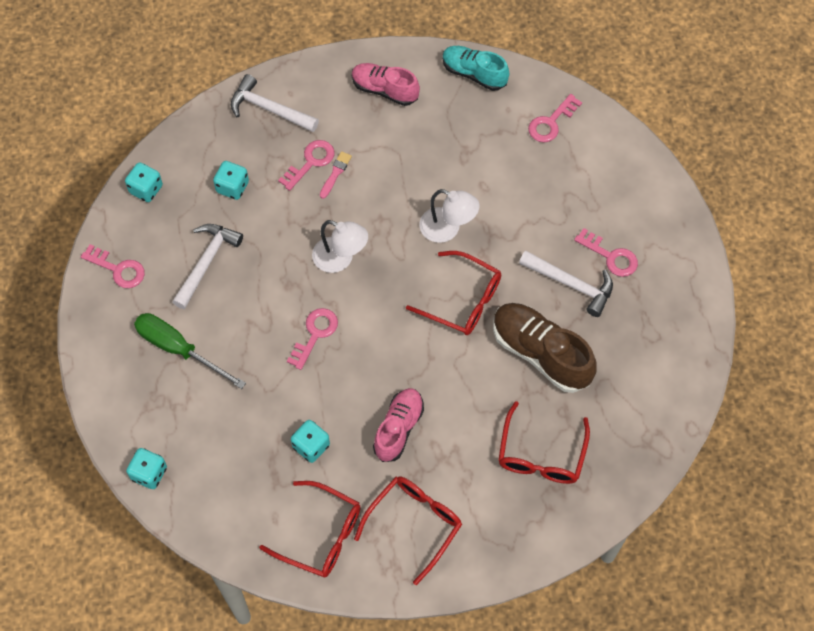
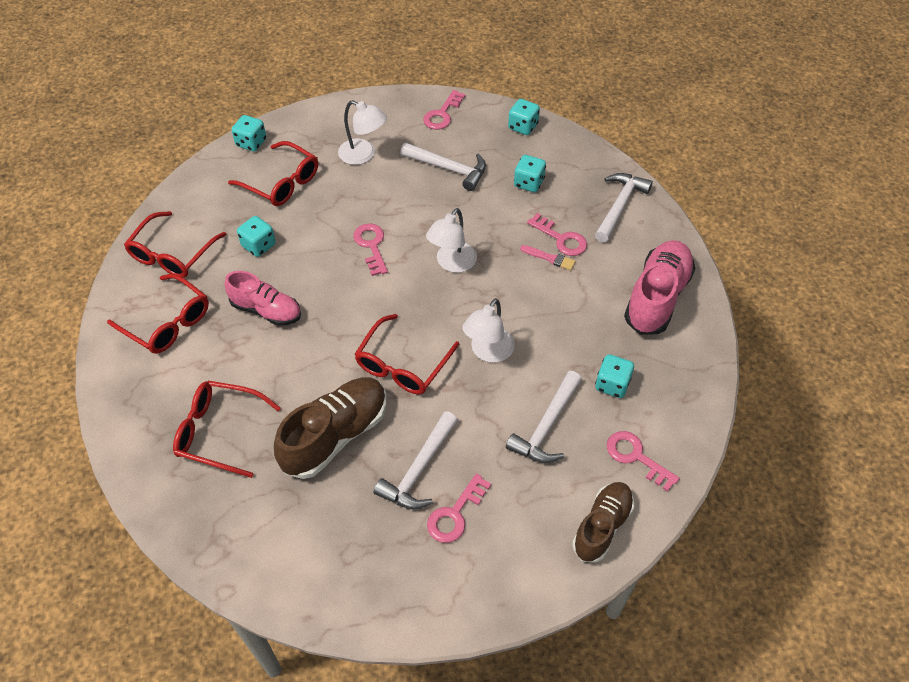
camera: 90 degrees right, 10 degrees down
green screwdriver [134,313,246,389] -> white lamp [338,100,387,165]
pink key [287,308,338,370] -> pink key turned 135 degrees counterclockwise [353,223,388,276]
pink shoe [352,63,420,106] -> pink shoe [624,240,696,335], size x1.50
turquoise shoe [442,46,509,91] -> none
none -> red glasses [228,141,318,206]
none -> white hammer [506,371,582,463]
none -> brown shoe [572,482,634,563]
none -> turquoise dice [595,354,634,398]

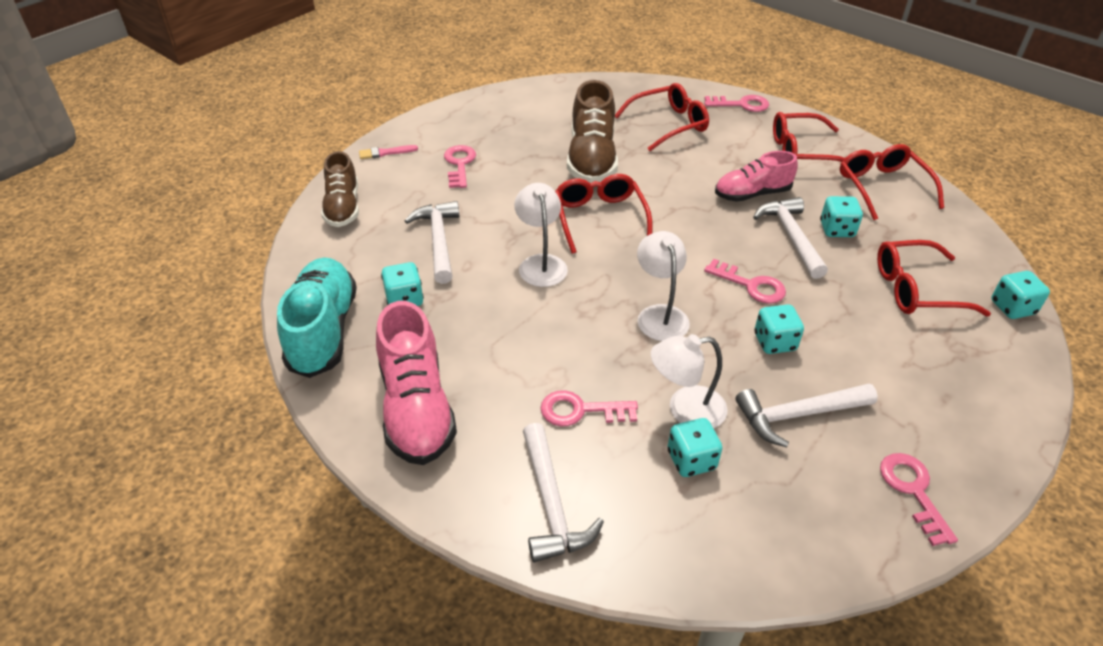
camera: 140 degrees right, 10 degrees down
white lamp [338,100,387,165] -> white lamp moved to [651,334,728,429]
white hammer [374,411,458,509] -> white hammer moved to [753,197,828,279]
turquoise dice [508,99,540,135] -> turquoise dice moved to [755,304,804,354]
pink brush [520,245,576,270] -> pink brush moved to [359,145,418,159]
pink key [607,431,680,492] -> pink key moved to [704,95,769,112]
none -> turquoise shoe [277,257,357,378]

